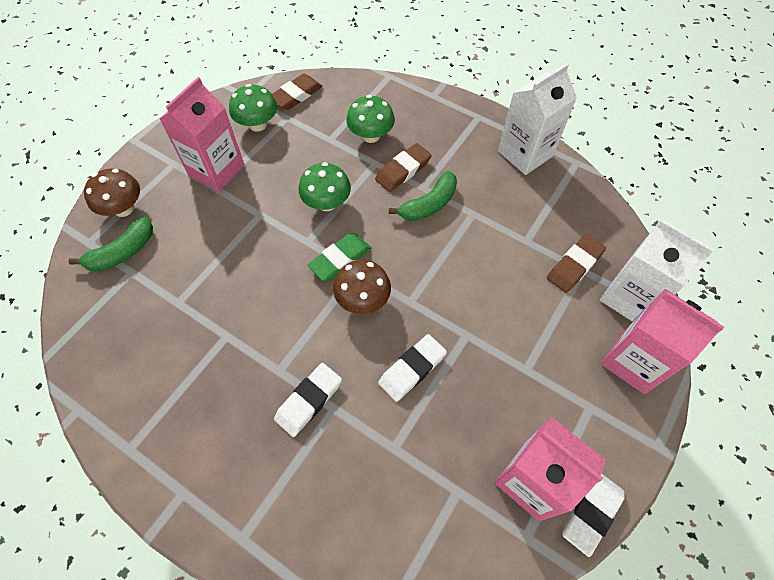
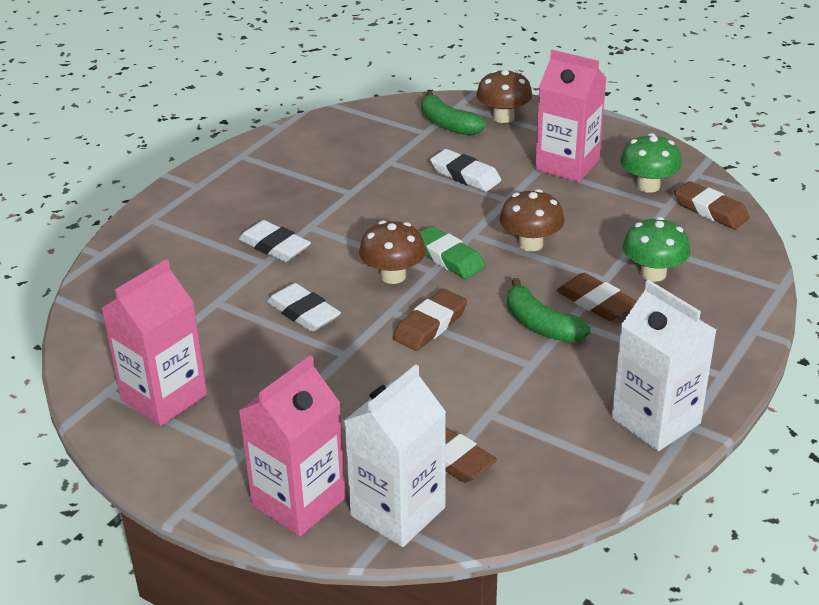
camera: 90 degrees right, 25 degrees down
green mushroom [299,162,351,211] -> brown mushroom [499,189,565,251]
white eraser [562,473,625,557] -> white eraser moved to [430,149,501,192]
none -> brown eraser [393,289,467,351]

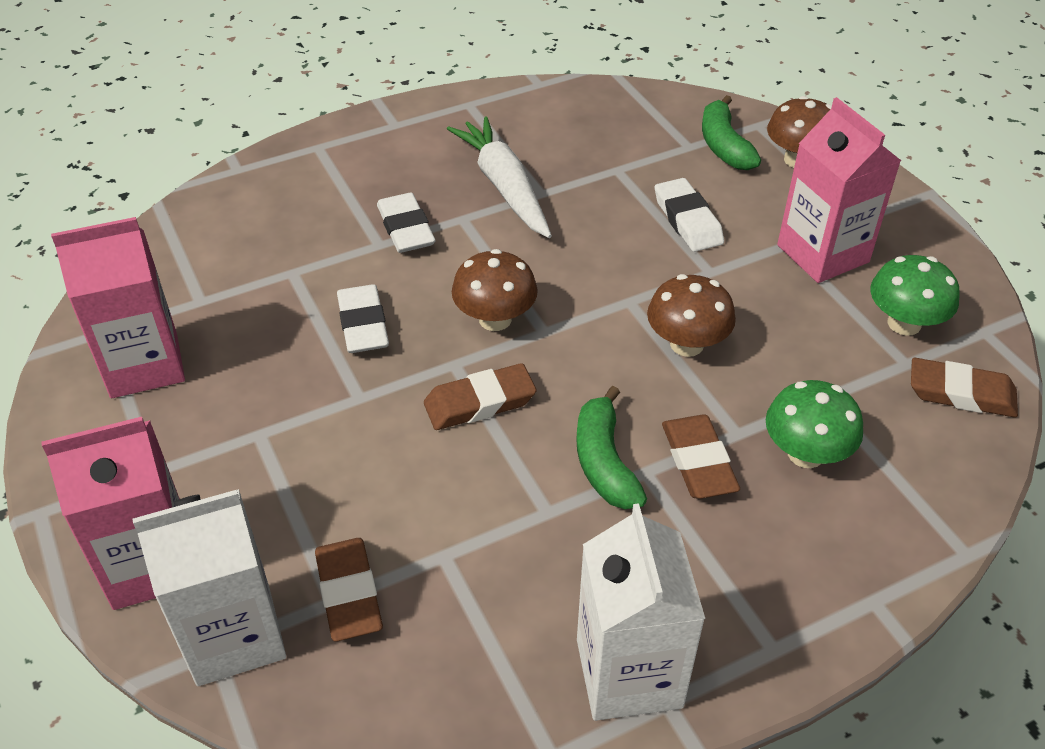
camera: 30 degrees right, 10 degrees up
green eraser [420,226,486,279] -> none
brown eraser [674,181,750,229] -> brown eraser turned 60 degrees counterclockwise [911,358,1018,418]
none -> white carrot [447,117,552,238]

